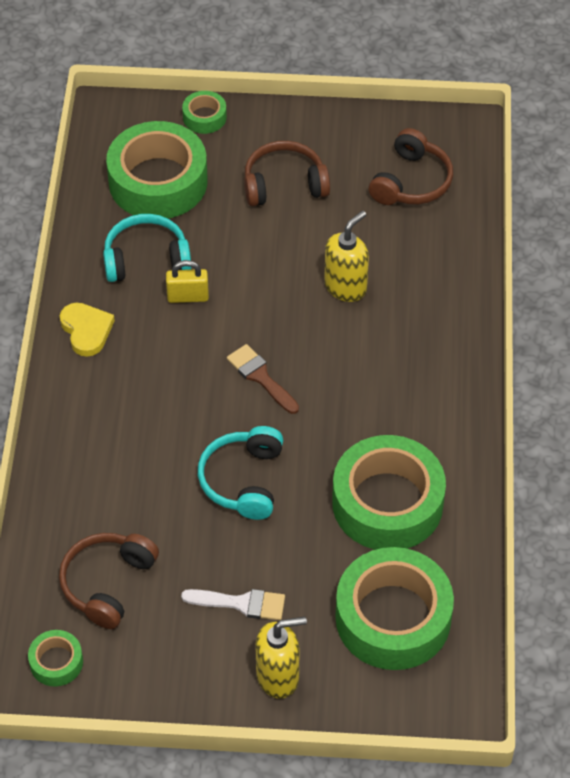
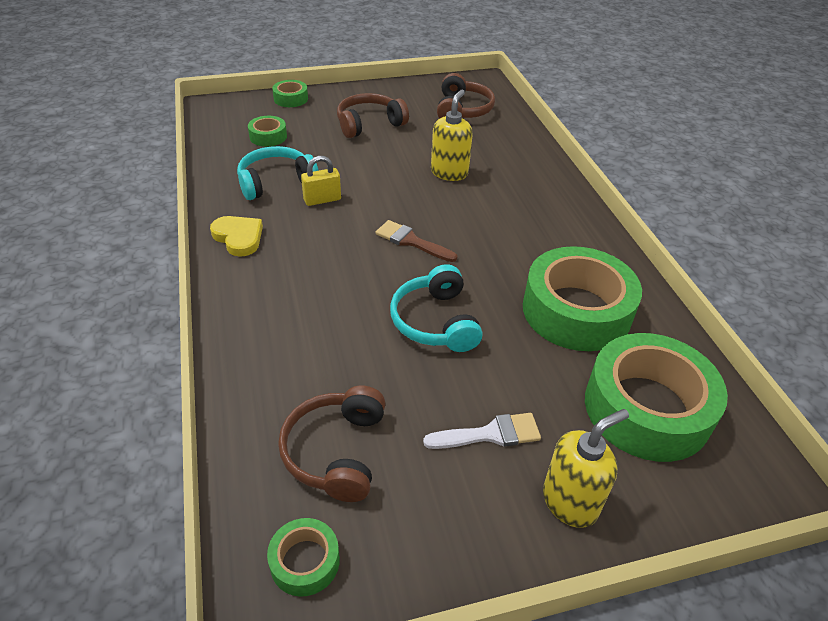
camera: 20 degrees left, 10 degrees down
green tape [106,121,208,218] -> green tape [248,116,287,147], size x0.45

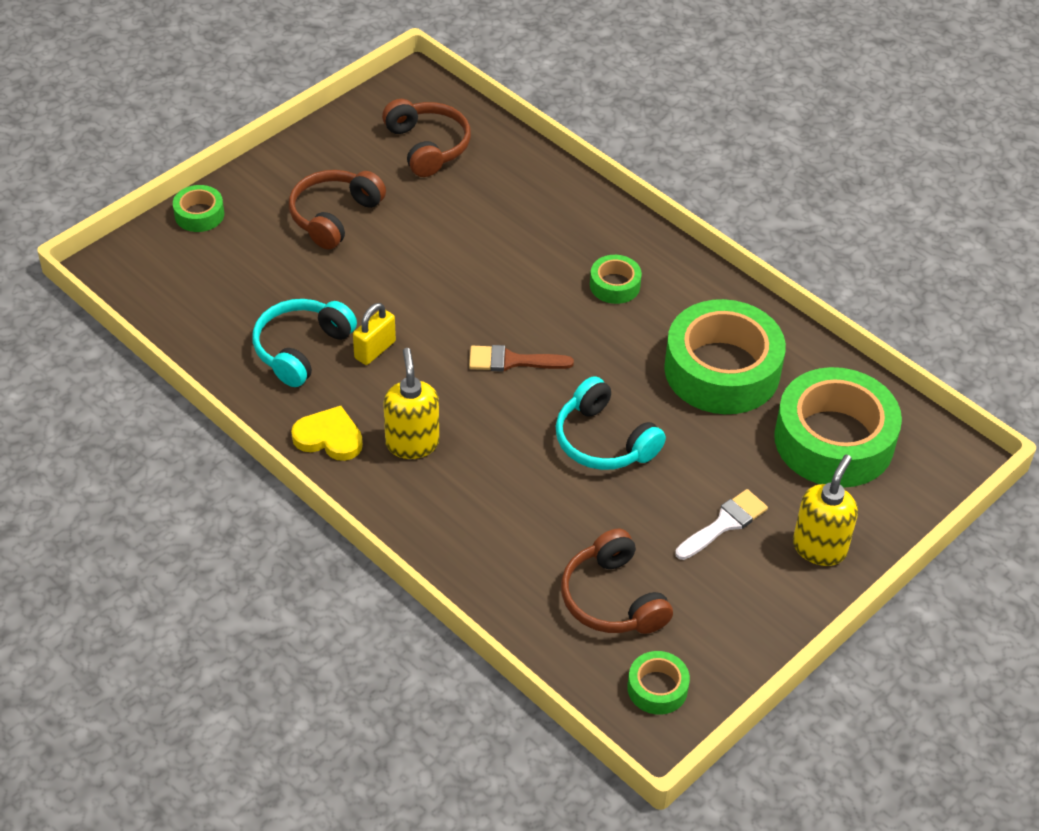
camera: 30 degrees left, 5 degrees up
green tape [248,116,287,147] -> green tape moved to [590,255,642,304]
yellow soap dispenser [431,90,473,181] -> yellow soap dispenser moved to [383,348,439,459]

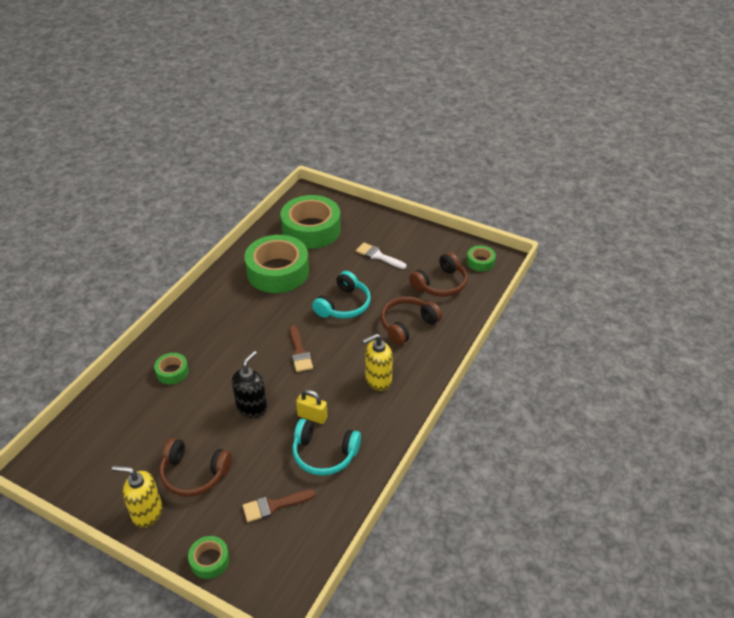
camera: 105 degrees left, 5 degrees down
yellow heart [291,406,363,461] -> none
brown headphones [382,99,471,177] -> brown headphones moved to [381,296,442,345]
green tape [590,255,642,304] -> green tape moved to [154,353,189,384]
yellow soap dispenser [793,455,858,566] -> yellow soap dispenser moved to [112,466,162,528]
none -> black soap dispenser [232,351,267,418]
none -> brown brush [243,489,316,522]

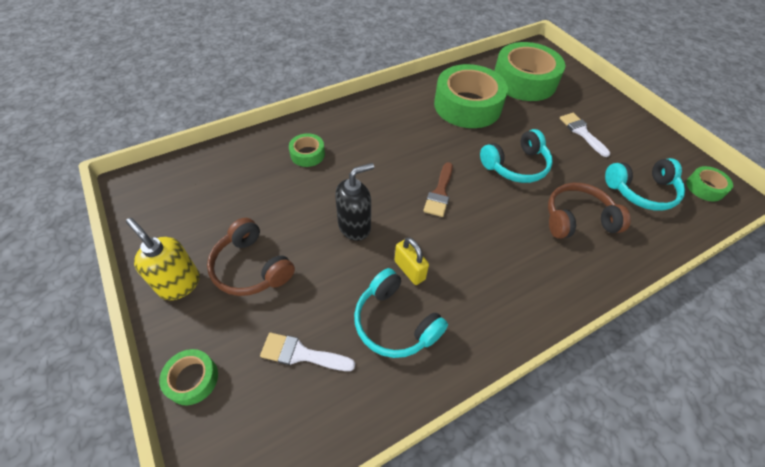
camera: 30 degrees right, 10 degrees up
brown brush [243,489,316,522] -> white brush [260,332,355,371]
yellow soap dispenser [362,334,393,391] -> none
brown headphones [409,252,468,297] -> turquoise headphones [605,158,685,211]

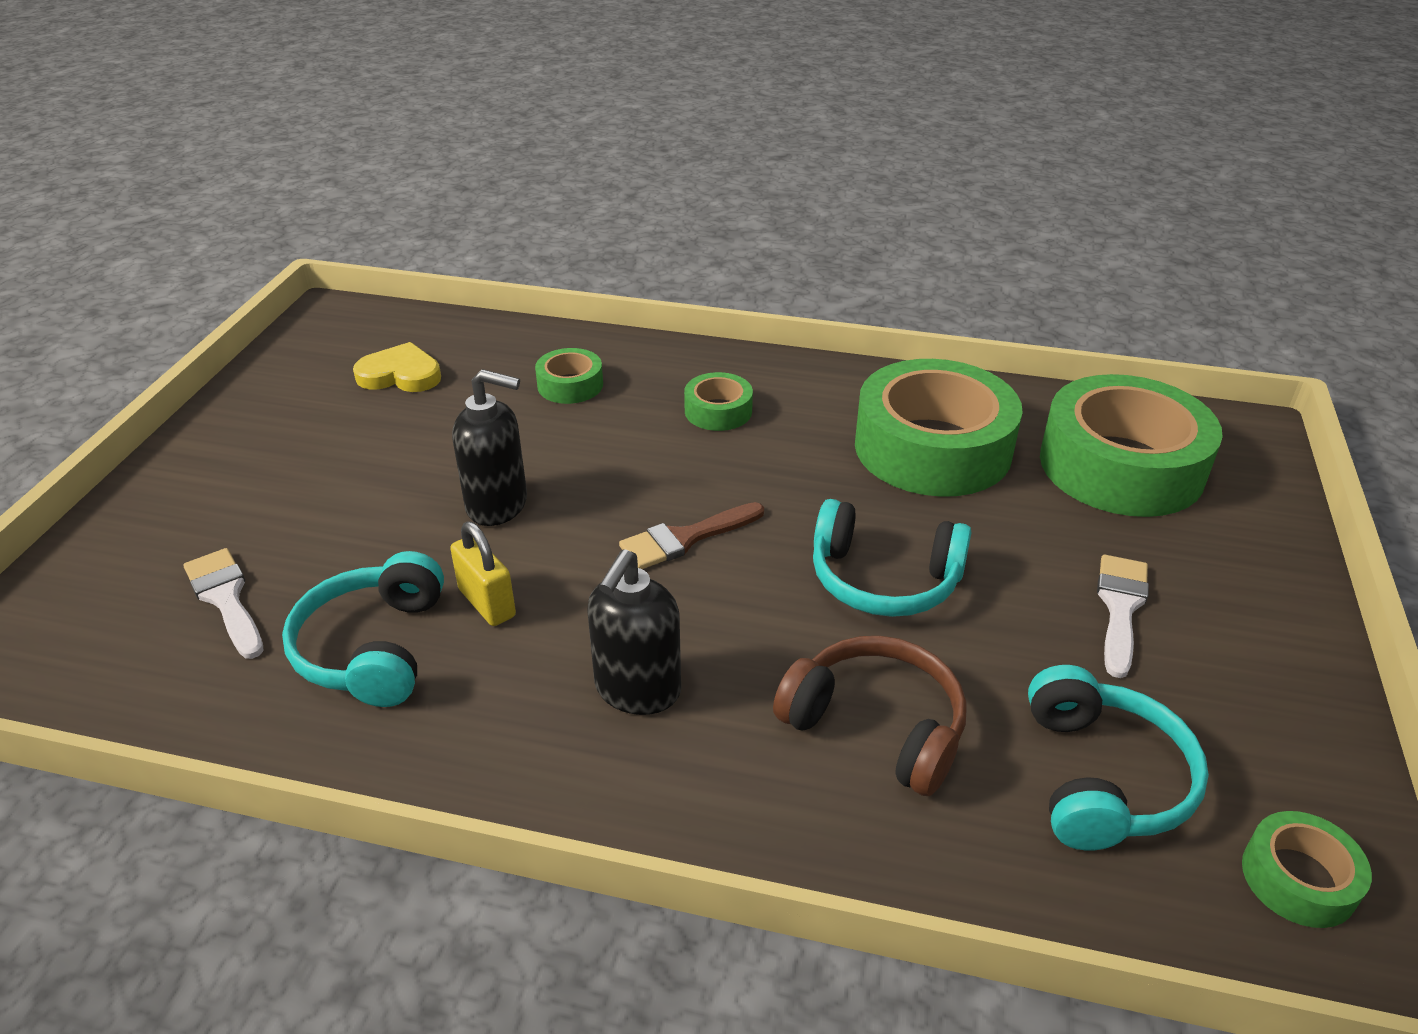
camera: 45 degrees right, 15 degrees down
yellow soap dispenser [126,218,200,300] -> none
green tape [159,349,218,405] -> green tape moved to [684,372,753,431]
brown headphones [207,218,295,296] -> none
yellow padlock [395,237,429,285] -> yellow padlock turned 45 degrees counterclockwise [450,522,516,626]
turquoise headphones [605,158,685,211] -> turquoise headphones turned 120 degrees counterclockwise [1028,665,1209,850]
none -> yellow heart [353,342,441,392]
none -> black soap dispenser [587,550,681,715]

